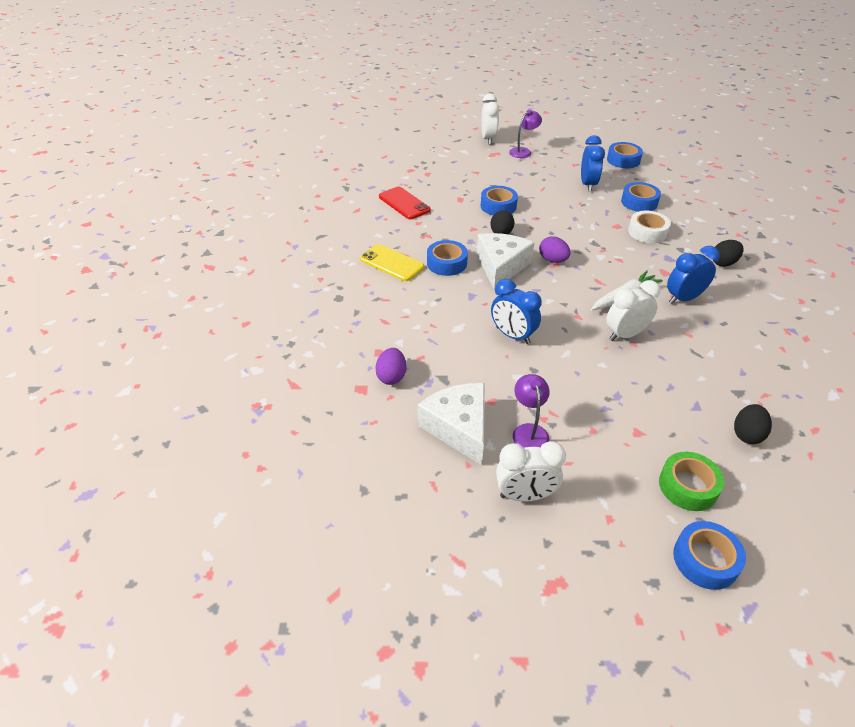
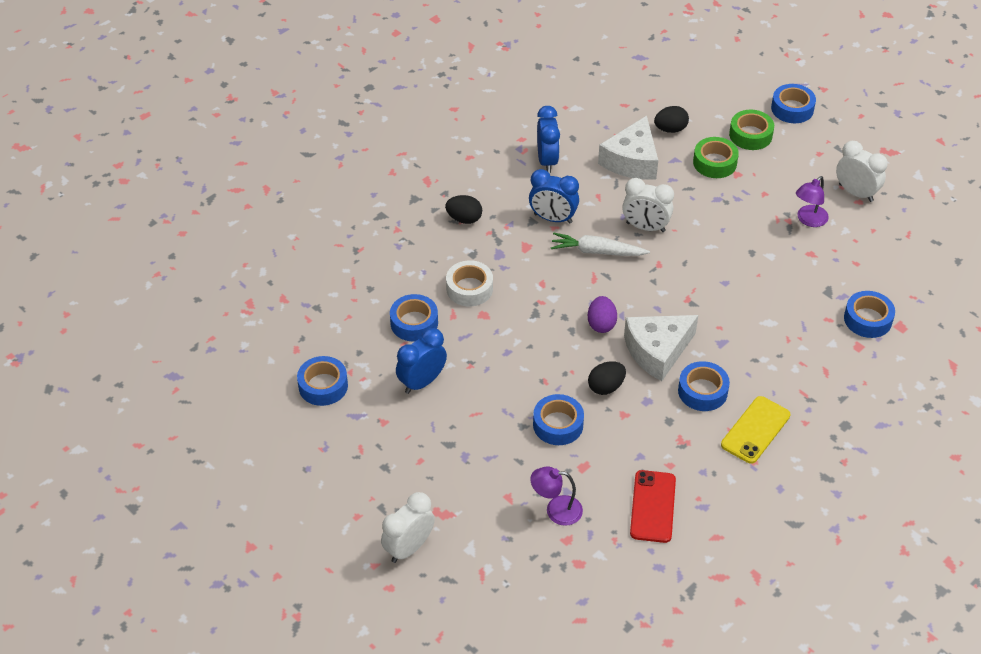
camera: 135 degrees left, 5 degrees up
yellow phone [360,244,424,281] -> yellow phone turned 45 degrees clockwise [721,396,790,464]
purple egg [375,348,406,385] -> blue tape [844,291,895,338]
white cheese [417,383,485,465] -> white cheese moved to [598,116,658,180]
blue clock [491,279,542,344] -> blue clock moved to [537,106,560,173]
purple lamp [509,109,542,158] -> purple lamp moved to [530,467,583,526]
none -> green tape [693,137,739,178]

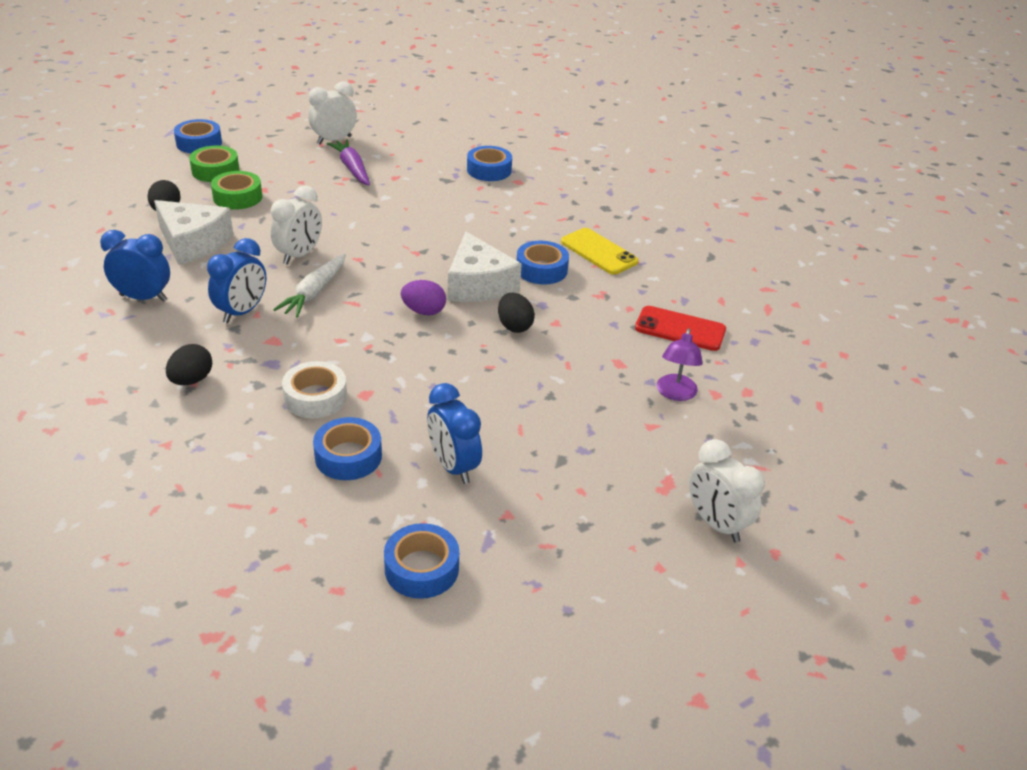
camera: 80 degrees left, 10 degrees down
blue tape [533,394,584,445] -> none
purple lamp [796,176,829,227] -> purple carrot [327,139,370,186]

